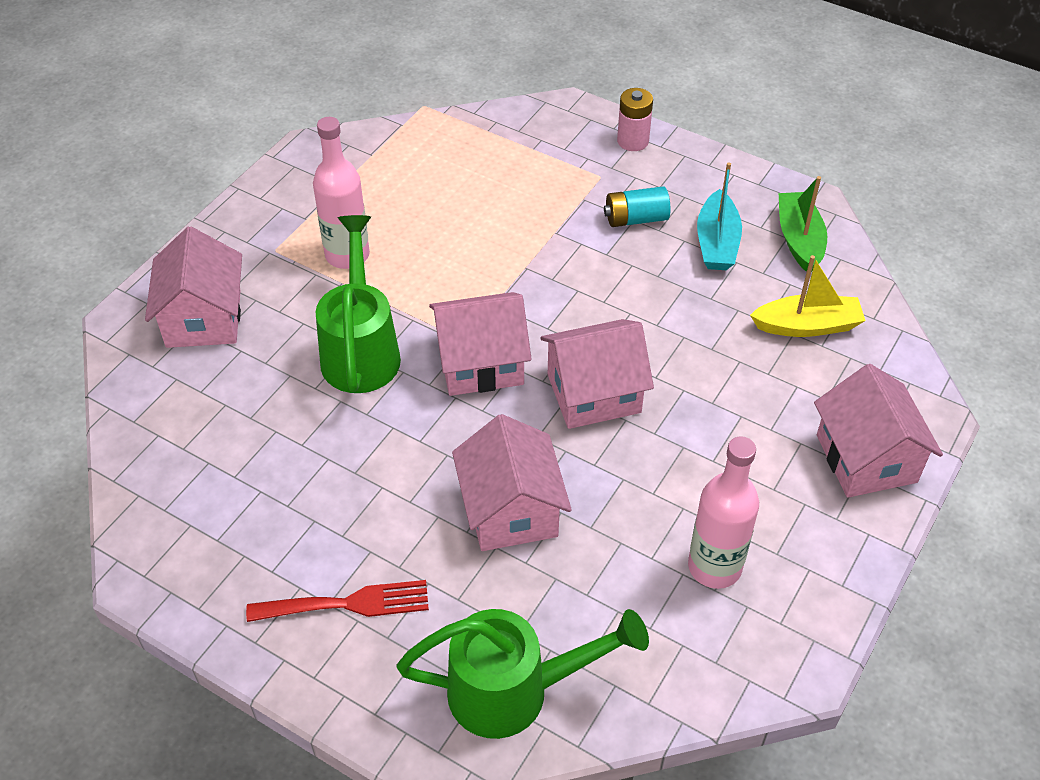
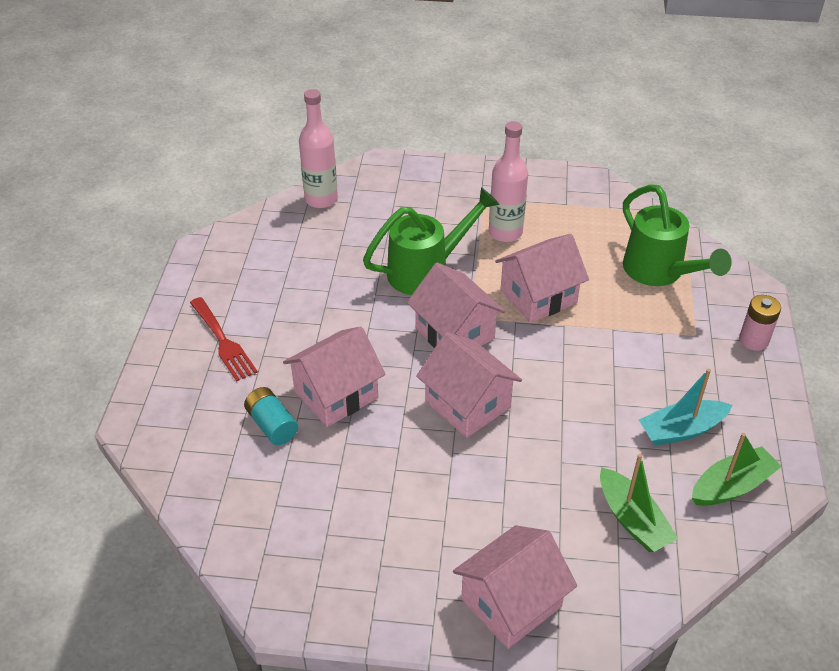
camera: 65 degrees right, 5 degrees down
pink house [145,226,242,348] -> pink house moved to [495,234,589,323]
green watering can [397,609,649,739] -> green watering can moved to [623,184,732,286]
turquoise battery [604,186,671,227] -> turquoise battery moved to [244,387,298,445]
pink bottle [688,436,759,589] -> pink bottle moved to [299,89,338,208]
yellow boat [750,255,866,337] -> green boat [600,454,678,552]

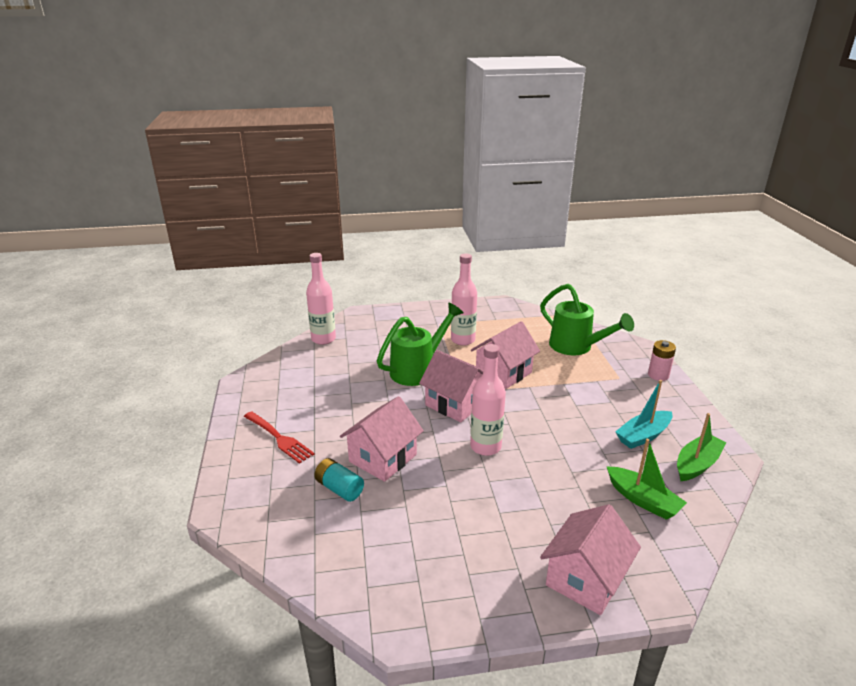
camera: 15 degrees left, 15 degrees down
pink house [416,332,522,438] -> pink bottle [470,344,506,456]

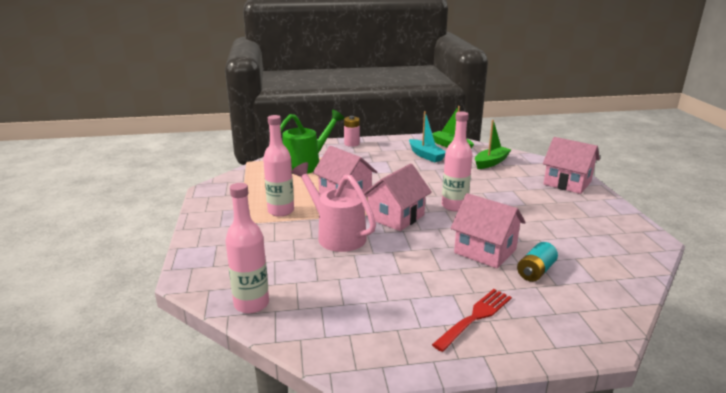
camera: 90 degrees left, 5 degrees down
green watering can [377,303,463,386] -> pink watering can [291,162,376,252]

